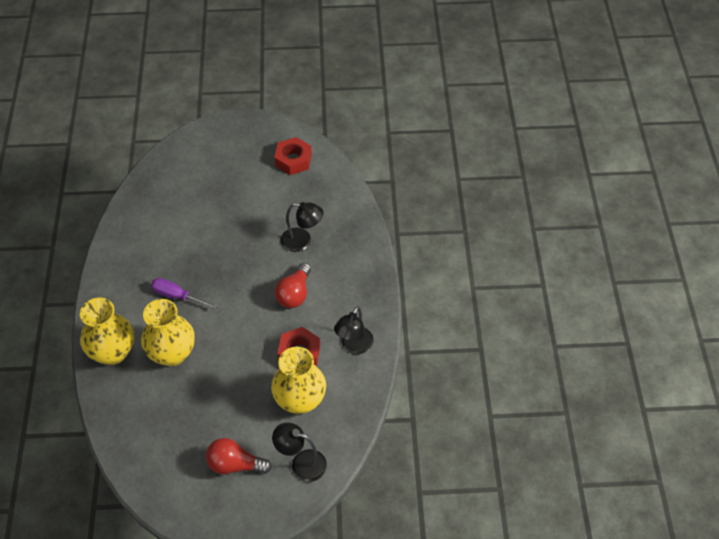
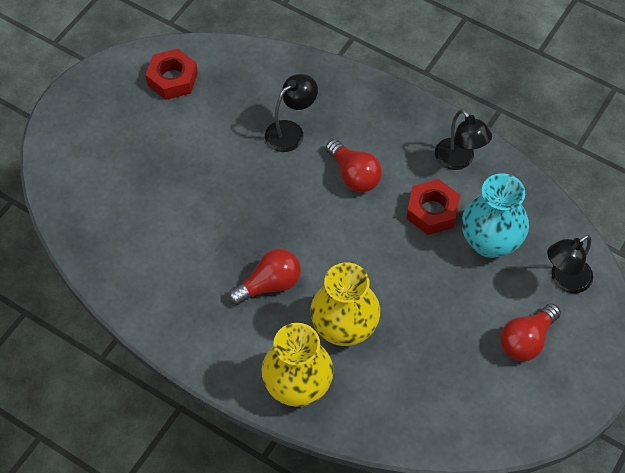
camera: 55 degrees left, 5 degrees up
purple screwdriver [151,278,217,309] -> red light bulb [228,249,301,305]
yellow vase [271,347,326,414] -> turquoise vase [462,173,529,258]

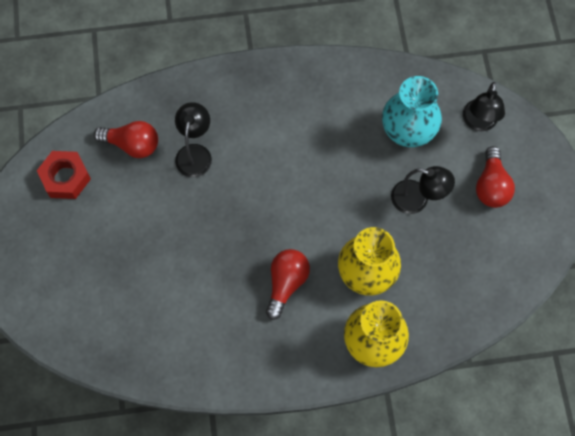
camera: 40 degrees left, 10 degrees up
red light bulb [326,139,382,192] -> red light bulb moved to [94,121,158,158]
red nut [406,179,460,235] -> none
black lamp [435,109,492,170] -> black lamp moved to [391,166,455,214]

